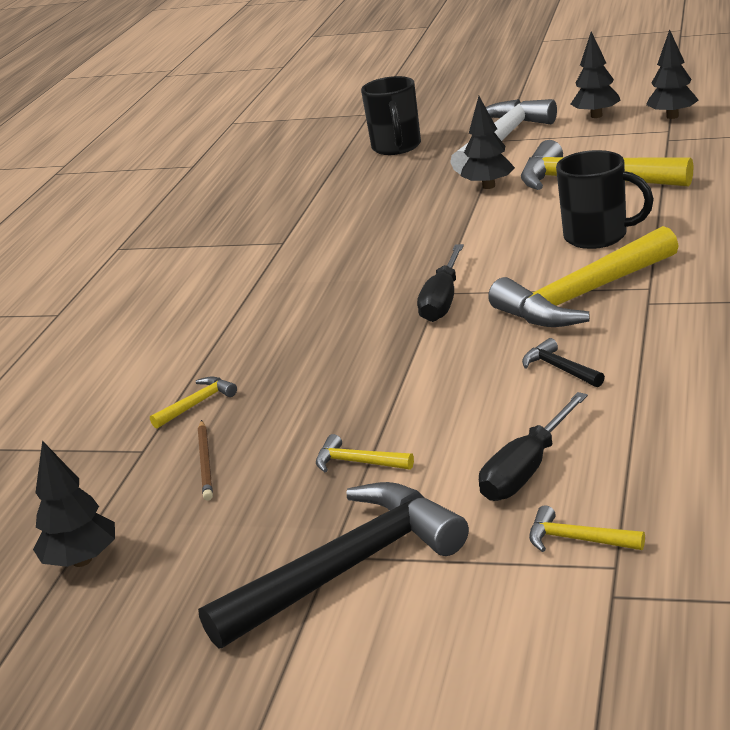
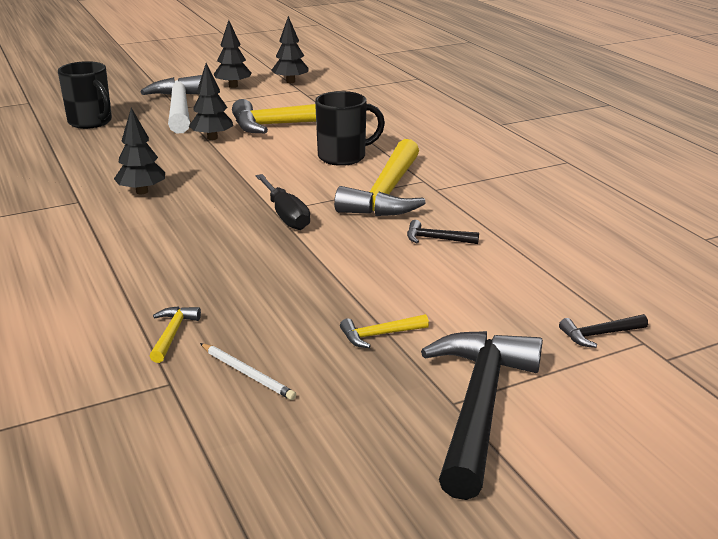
camera: 45 degrees left, 0 degrees up
black tree [33,441,115,567] -> black tree moved to [114,108,165,194]
brown pencil [198,420,213,500] -> white pencil [200,343,296,400]
black screwdriver [479,392,588,501] -> none
yellow hammer [529,505,645,552] -> black hammer [559,314,648,348]

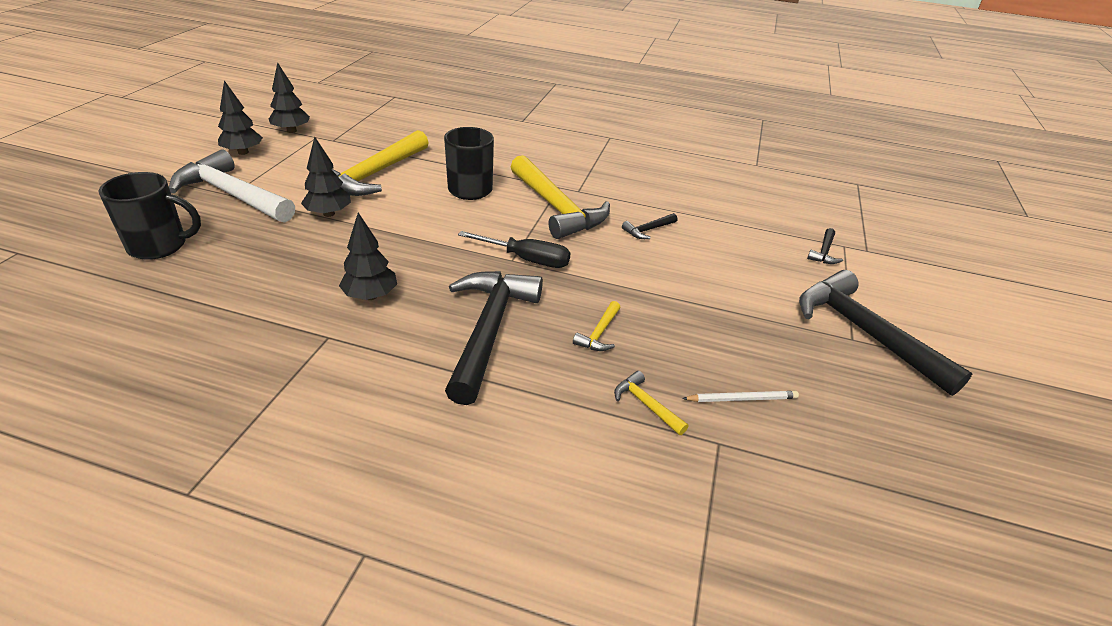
camera: 50 degrees left, 10 degrees up
yellow hammer [340,314,429,348] -> yellow hammer moved to [573,301,621,351]
none -> black hammer [445,271,543,405]

